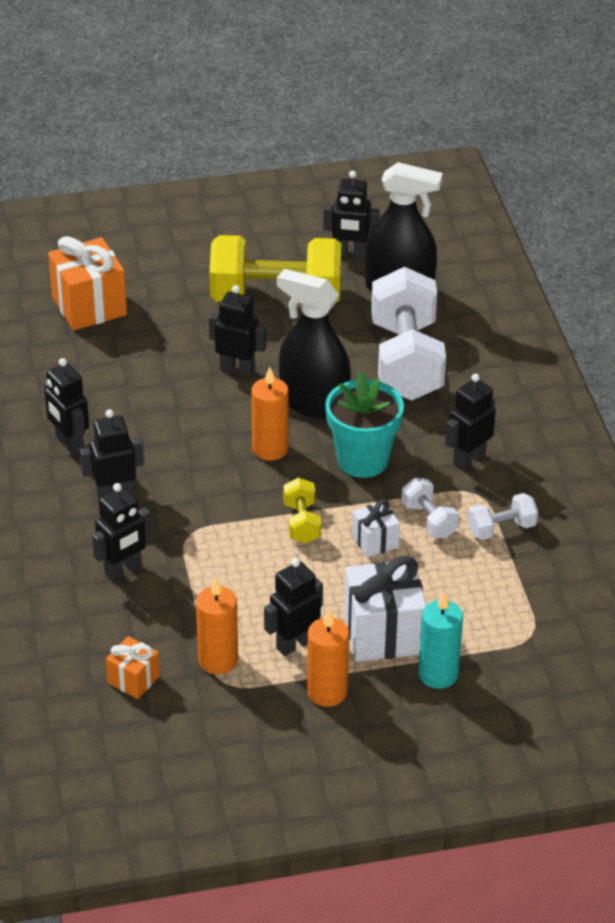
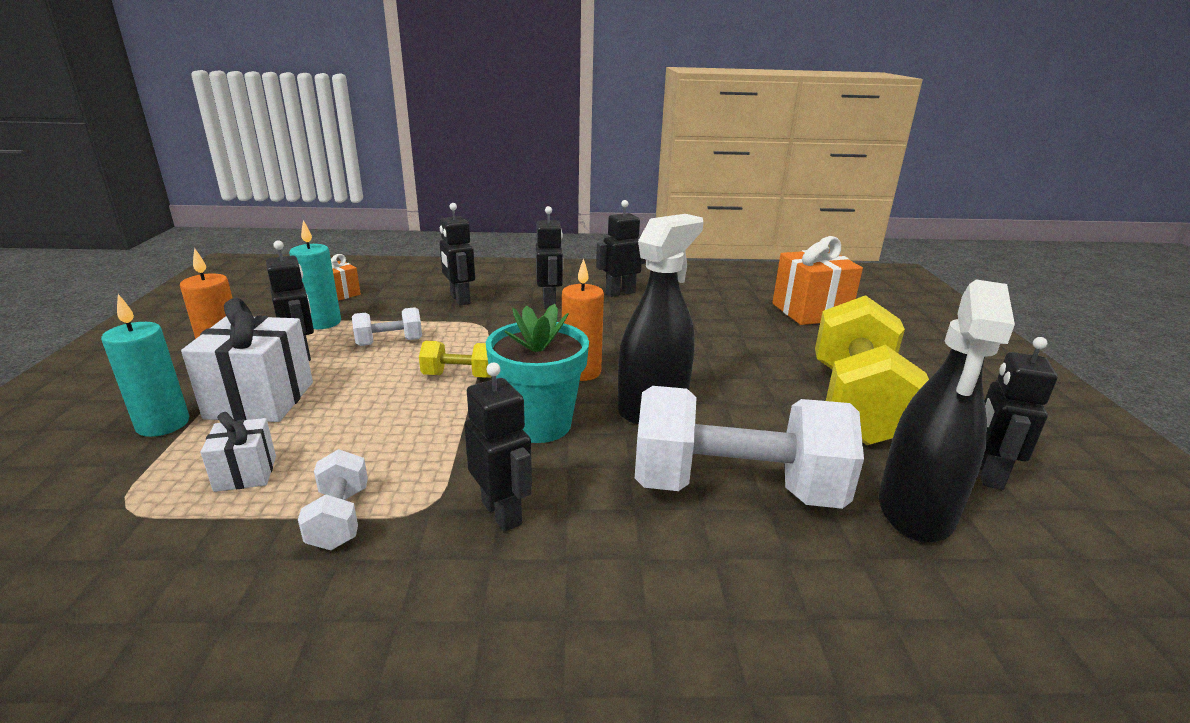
camera: 100 degrees right, 15 degrees down
orange candle [196,577,238,675] -> turquoise candle [289,220,341,329]
black robot [209,285,266,377] -> none
white gift [352,499,400,558] -> white gift moved to [201,412,276,492]
white dumbbell [402,478,459,538] -> white dumbbell moved to [352,307,422,346]

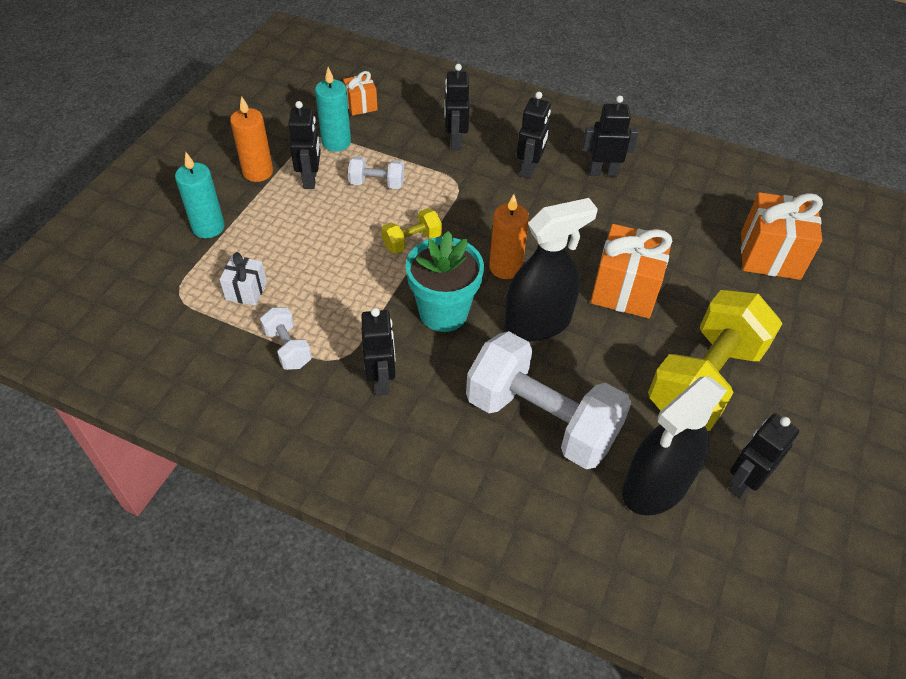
camera: 25 degrees right, 25 degrees up
white gift [181,298,313,422] -> none
white dumbbell [298,449,368,550] -> white dumbbell turned 45 degrees counterclockwise [260,307,312,370]
yellow dumbbell [419,341,492,378] -> yellow dumbbell turned 60 degrees counterclockwise [381,208,442,254]
none -> orange gift [591,224,673,318]

